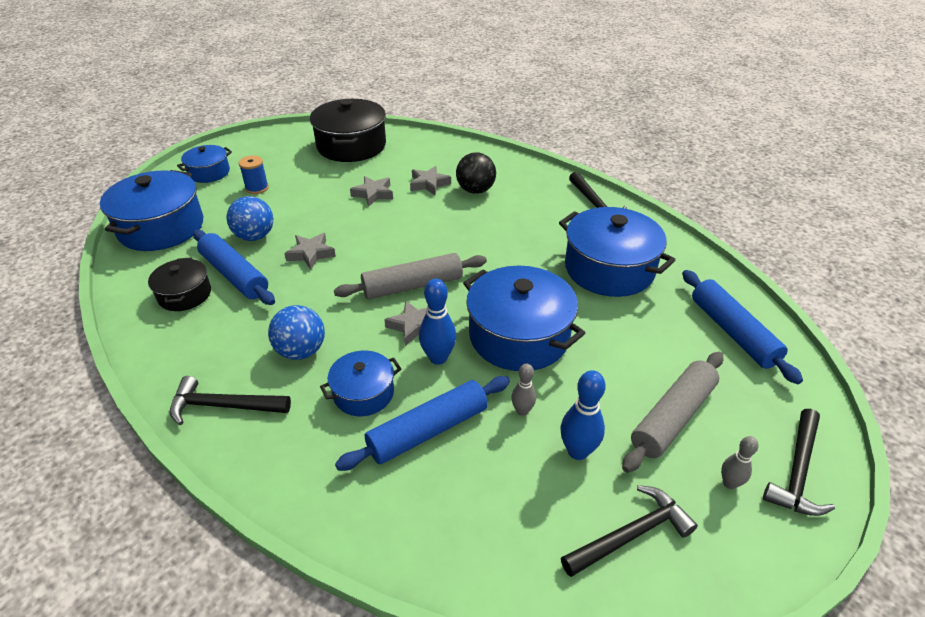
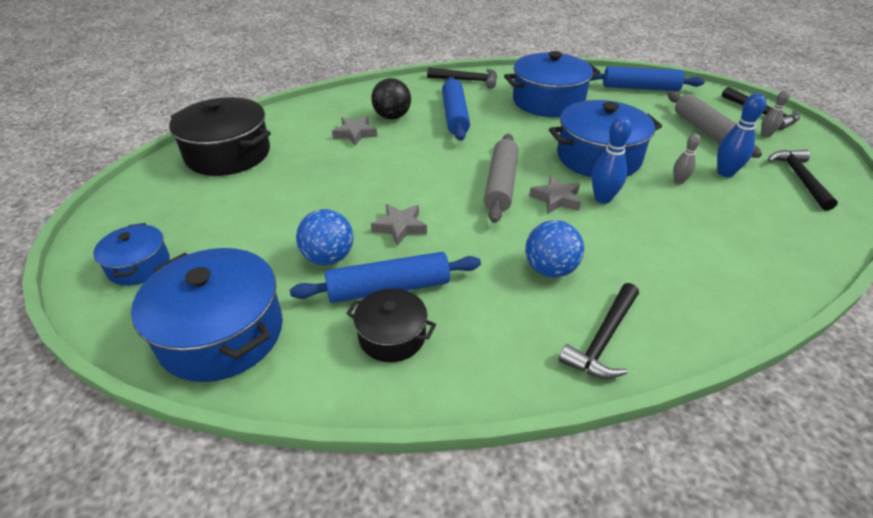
camera: 60 degrees left, 0 degrees up
blue spool [239,155,269,194] -> none
blue pot [320,351,401,416] -> none
blue rolling pin [335,376,510,471] -> blue rolling pin moved to [442,77,470,141]
grey star [350,176,393,207] -> none

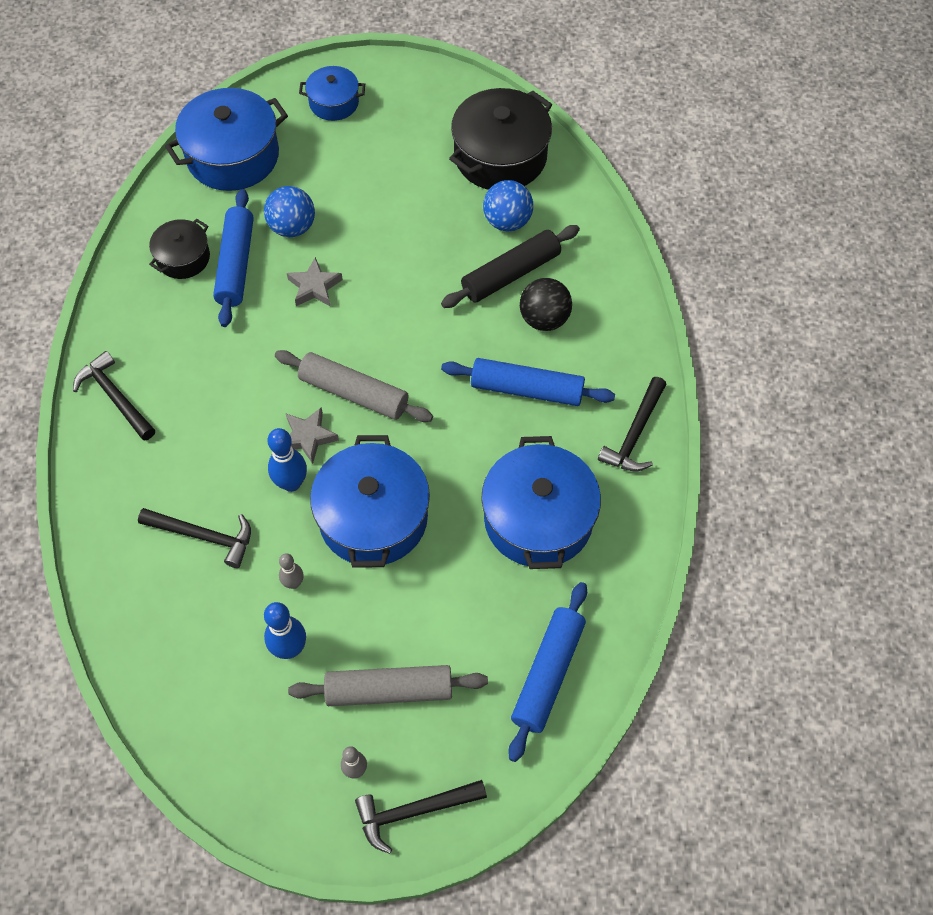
camera: 105 degrees right, 20 degrees up
grey star [332,116,377,146] -> black rolling pin [441,225,580,308]
blue ball [525,220,584,278] -> blue ball moved to [483,180,533,231]
black hammer [767,150,838,210] -> black hammer moved to [138,508,251,568]

